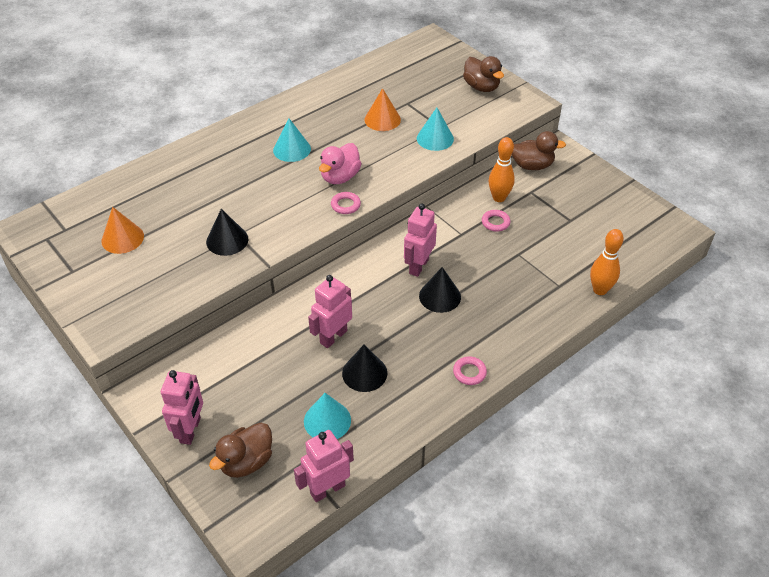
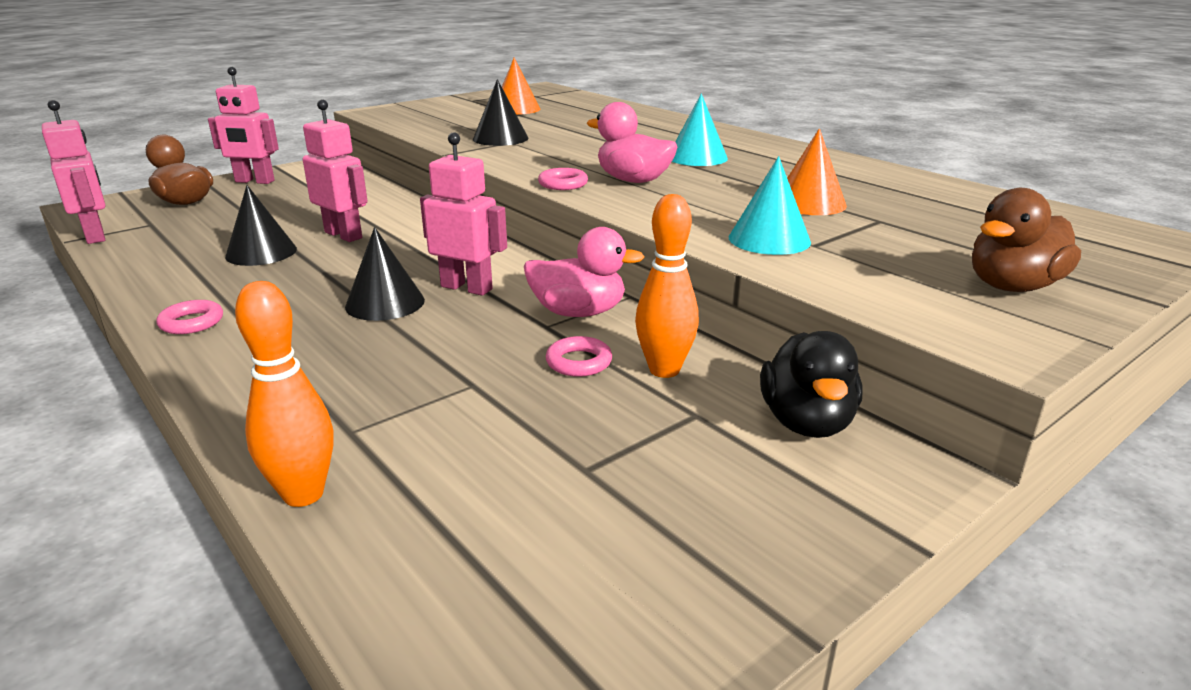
camera: 90 degrees right, 20 degrees down
turquoise cone [304,393,351,439] -> none
brown duck [512,131,566,170] -> black duck [760,331,862,438]
none -> pink duck [524,227,644,317]

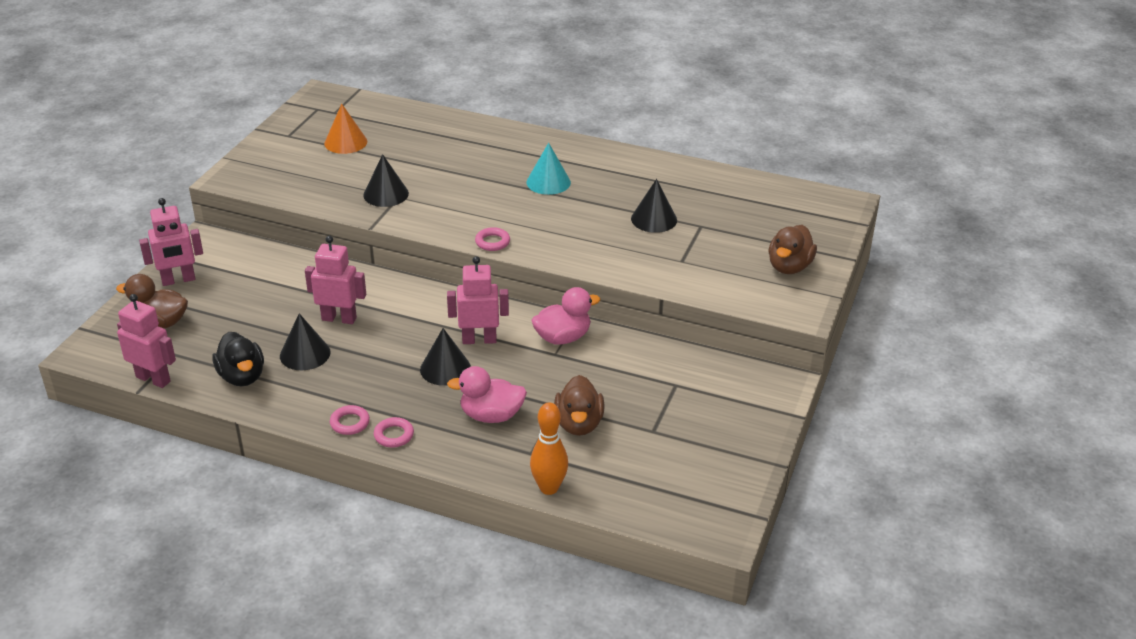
camera: 30 degrees left, 10 degrees up
pink ring [546,336,612,377] -> pink ring moved to [374,417,414,447]
pink duck [587,102,677,183] -> pink duck moved to [447,366,527,423]
orange bowling pin [635,194,699,378] -> none
turquoise cone [729,156,811,255] -> none
black duck [760,331,862,438] -> black duck moved to [213,332,264,386]
orange cone [787,128,847,215] -> black cone [631,179,677,233]
none -> brown duck [554,375,605,436]

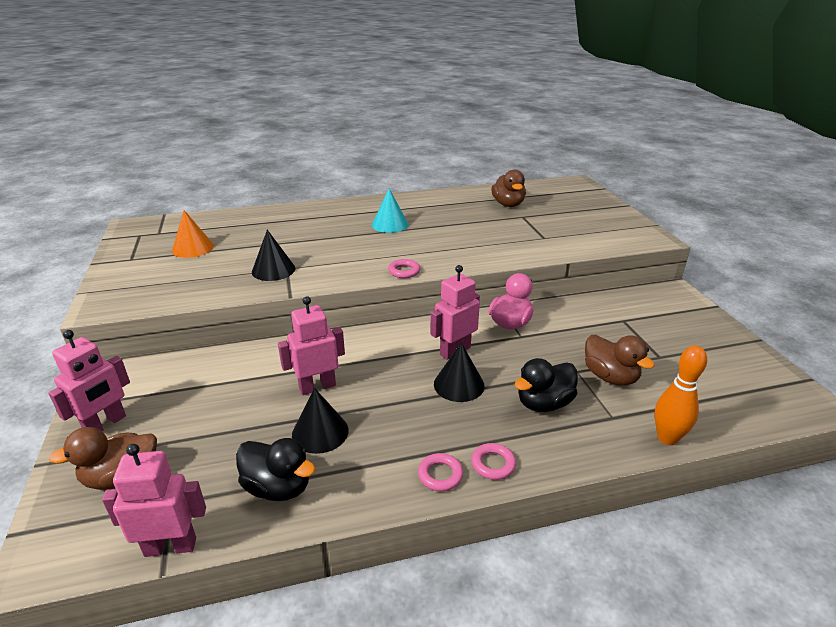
camera: 35 degrees left, 5 degrees down
pink duck [447,366,527,423] -> black duck [514,358,578,412]
black cone [631,179,677,233] -> none
brown duck [768,225,817,274] -> brown duck moved to [491,170,526,207]

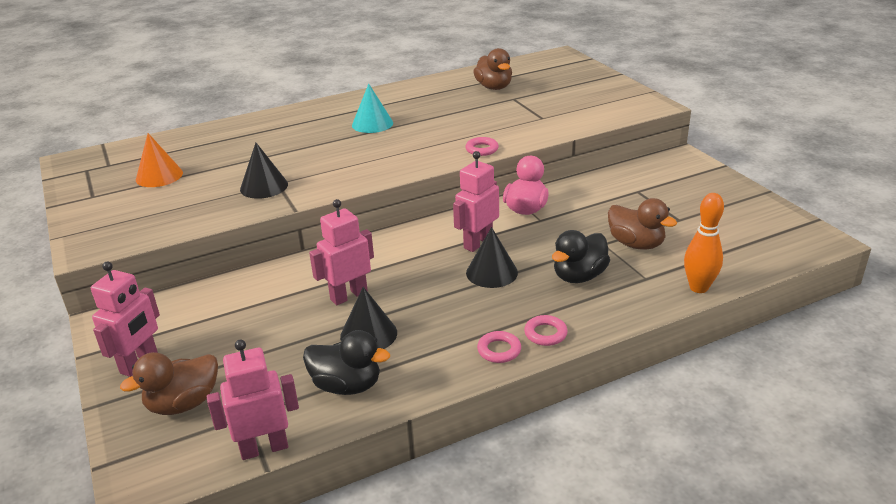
camera: 10 degrees left, 0 degrees up
pink ring [388,259,420,278] -> pink ring moved to [465,137,499,156]

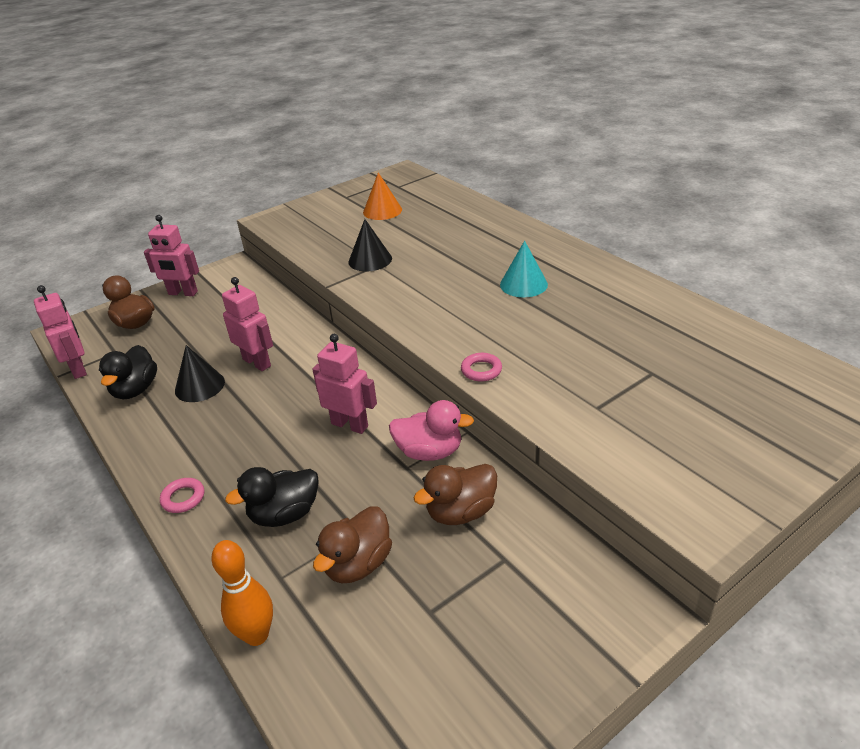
camera: 80 degrees right, 5 degrees up
black cone [466,227,518,288] -> none
brown duck [473,48,512,90] -> brown duck moved to [414,464,497,525]
pink ring [477,331,521,363] -> none
black duck [552,230,610,283] -> black duck turned 60 degrees counterclockwise [225,467,319,527]

